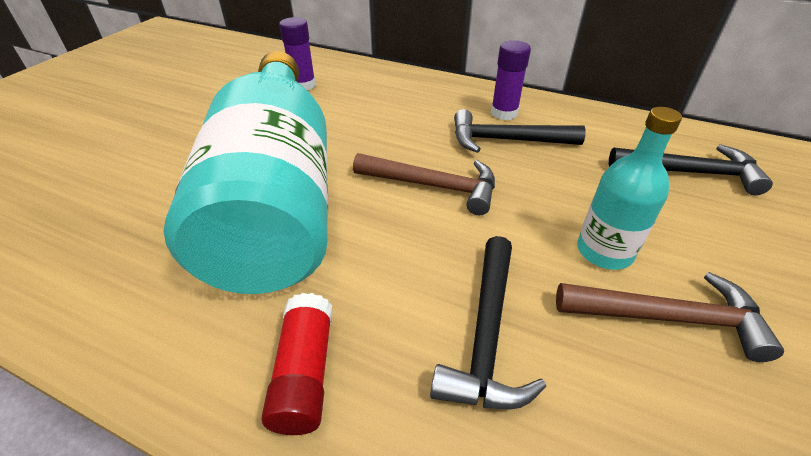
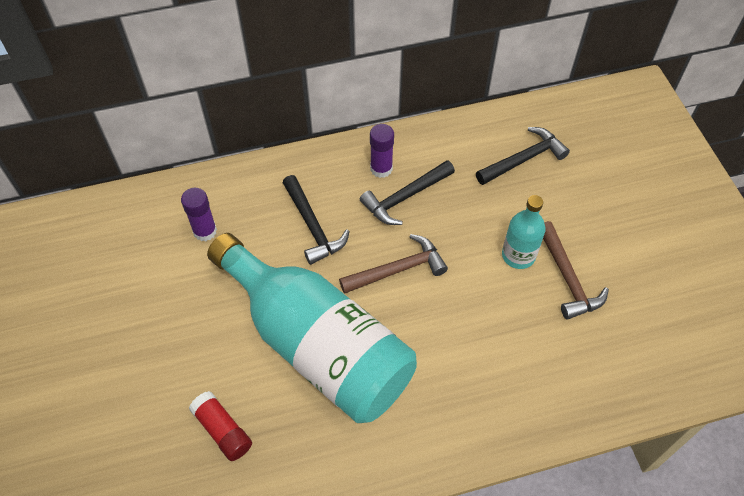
camera: 40 degrees left, 15 degrees up
red glue stick [261,293,333,435] -> red glue stick moved to [189,391,252,461]
black hammer [430,236,546,410] -> black hammer moved to [283,175,350,265]
brown hammer [556,272,784,362] -> brown hammer turned 105 degrees clockwise [543,221,609,320]

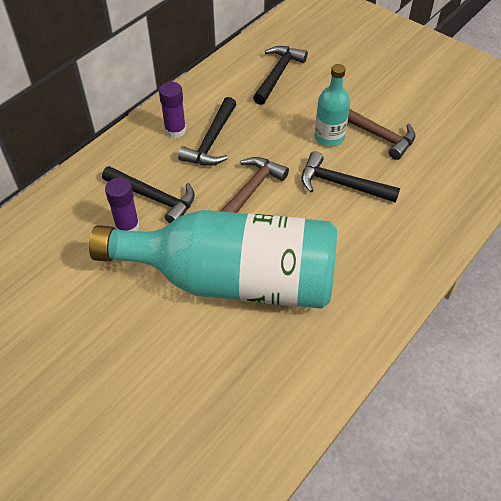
camera: 35 degrees left, 5 degrees down
purple glue stick [181,188,217,241] -> purple glue stick moved to [105,178,140,231]
red glue stick [189,391,252,461] -> none
none -> black hammer [301,151,400,203]

